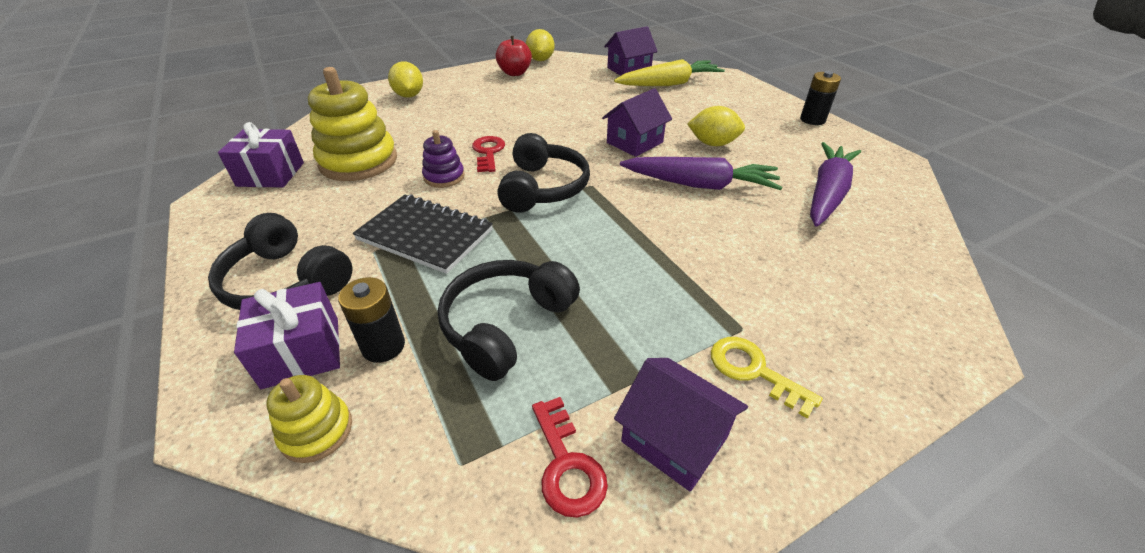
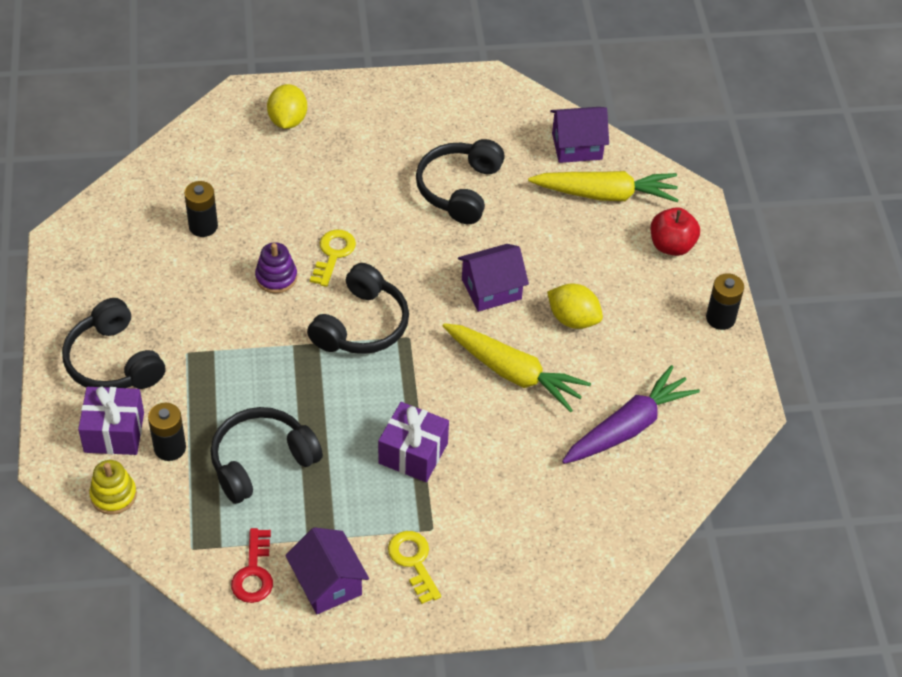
camera: 20 degrees right, 10 degrees up
purple gift [218,122,304,187] -> purple gift moved to [378,402,449,482]
yellow stacking toy [308,67,397,181] -> black battery [184,181,218,237]
black notebook [352,195,493,274] -> none
red key [472,136,505,172] -> yellow key [310,230,356,287]
red apple [496,36,532,76] -> red apple moved to [651,207,700,256]
yellow lemon [526,29,555,61] -> none
purple carrot [620,157,782,190] -> yellow carrot [443,323,591,412]
none -> black headphones [416,139,505,224]

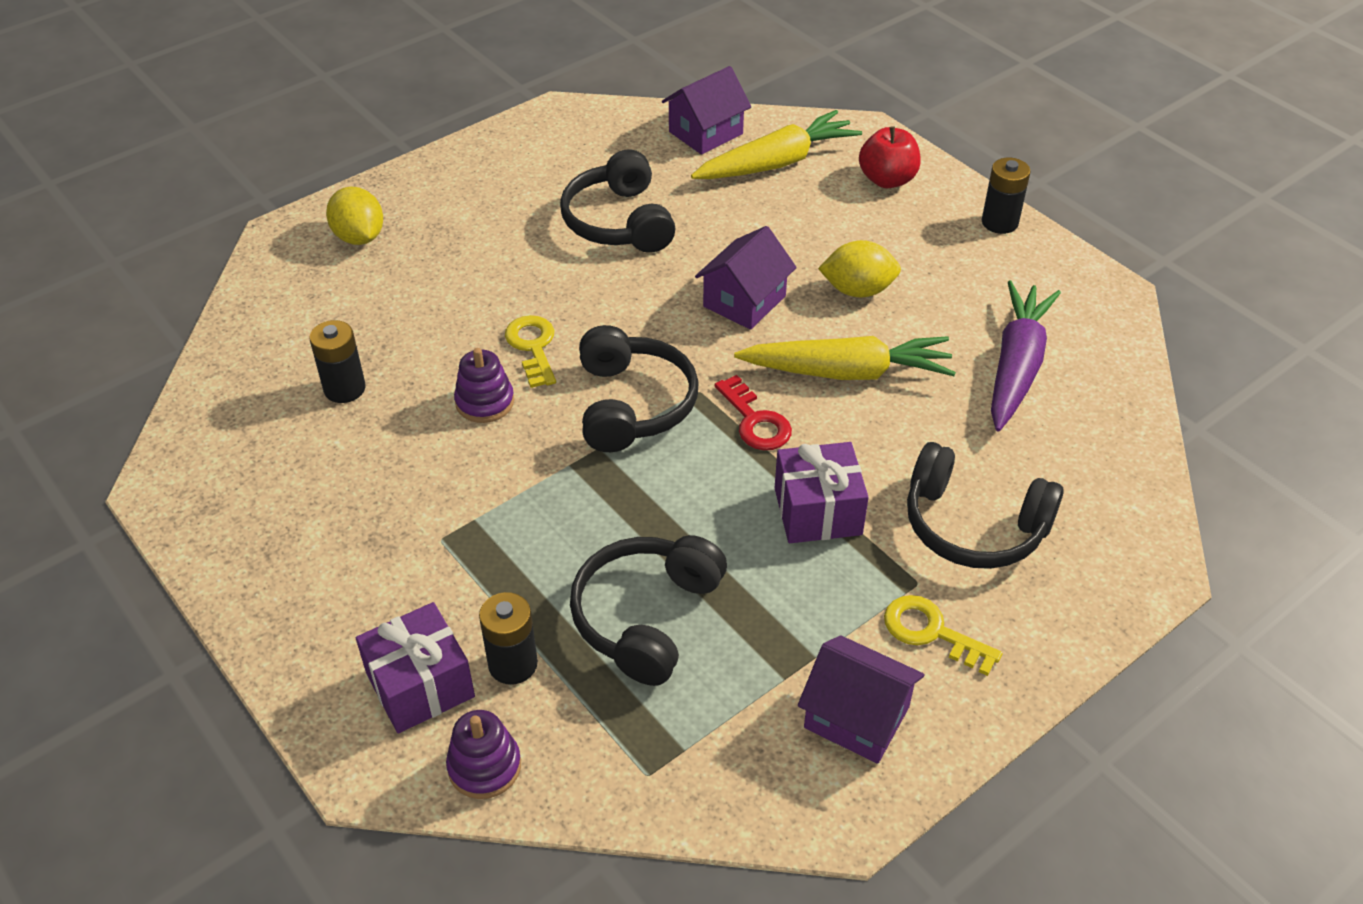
camera: 30 degrees left, 5 degrees down
black headphones [62,298,165,389] -> black headphones moved to [907,442,1064,569]
yellow stacking toy [89,460,137,515] -> purple stacking toy [446,710,521,799]
red key [231,528,273,603] -> red key moved to [714,375,792,450]

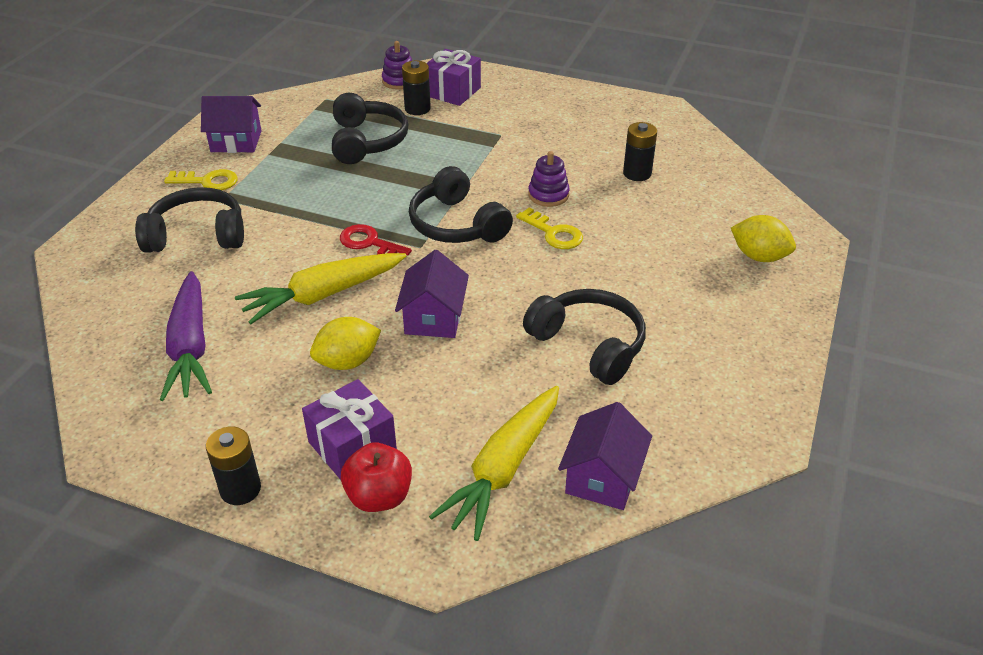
camera: 150 degrees right, 5 degrees down
purple gift [775,442,869,543] -> purple gift moved to [302,379,397,480]

